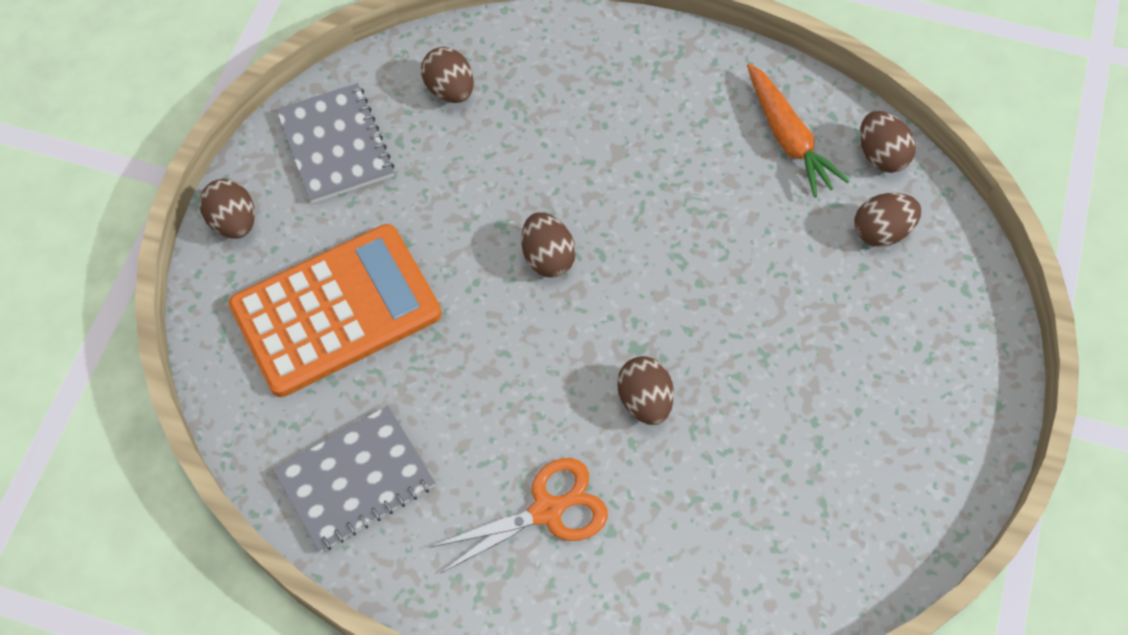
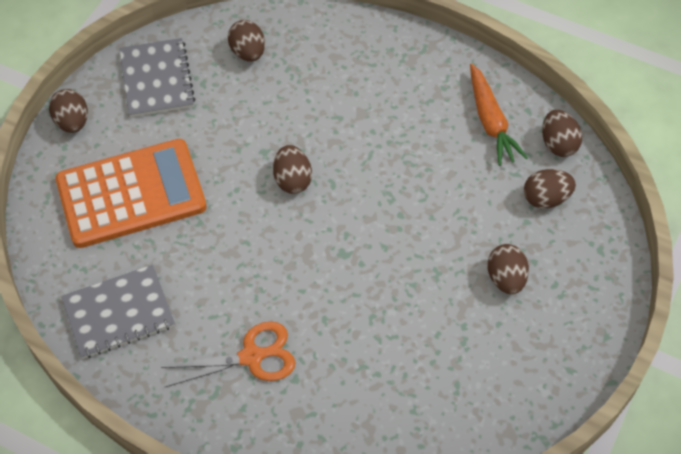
camera: 10 degrees right, 5 degrees down
brown egg [617,356,674,425] -> brown egg moved to [487,244,529,294]

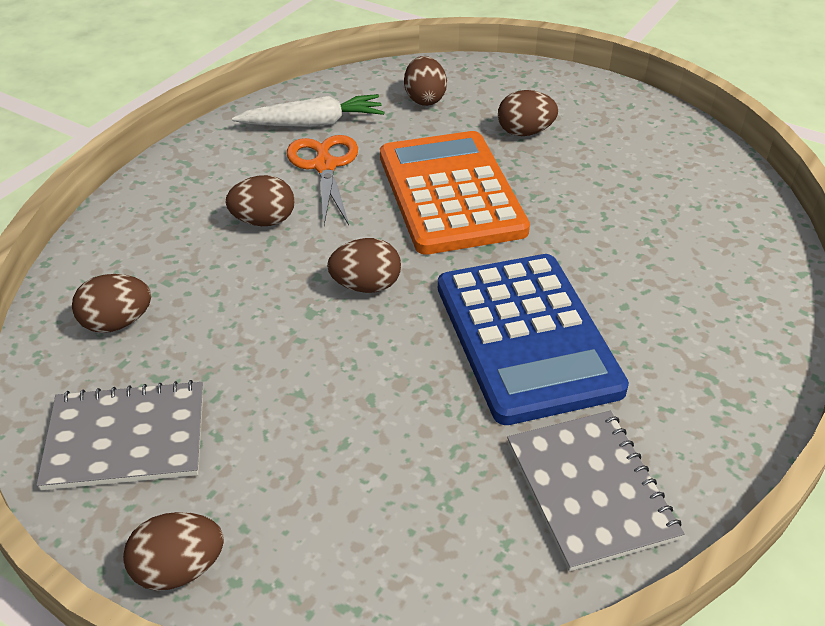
camera: 85 degrees left, 15 degrees down
orange calculator [55,139,207,248] -> orange calculator moved to [380,131,530,255]
orange scissors [161,321,296,387] -> orange scissors moved to [287,135,358,225]
orange carrot [470,64,528,166] -> white carrot [232,94,384,127]
brown egg [542,110,582,157] -> brown egg moved to [226,175,295,226]
none -> blue calculator [438,254,629,425]

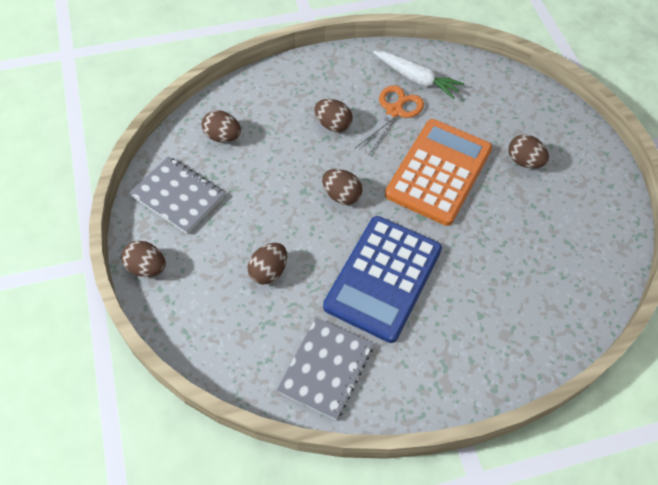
camera: 40 degrees right, 15 degrees up
brown egg [404,56,447,106] -> brown egg moved to [247,243,287,285]

